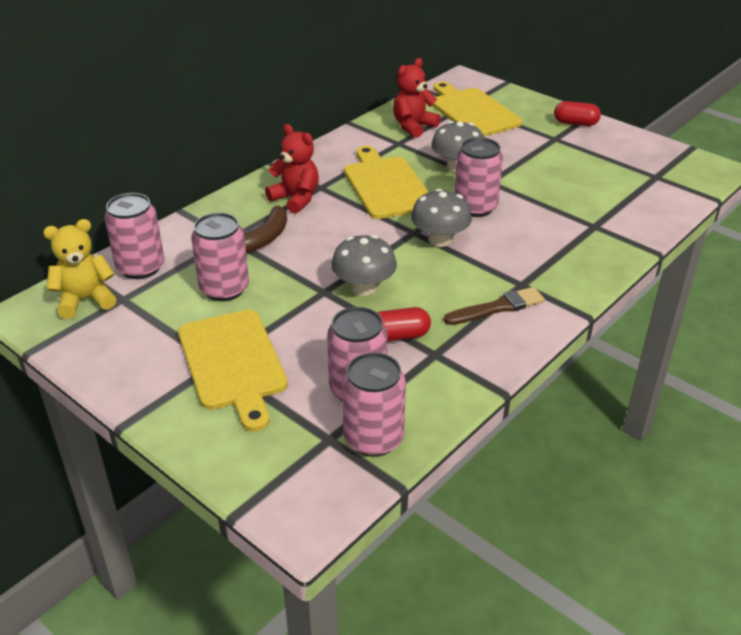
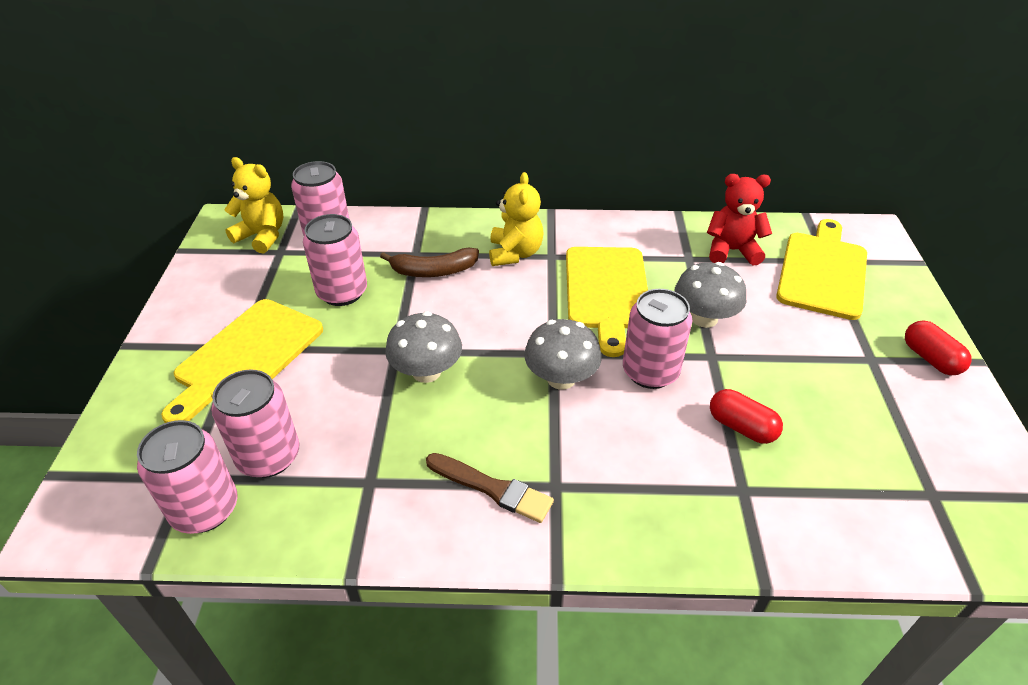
camera: 50 degrees right, 5 degrees up
red teddy bear [265,124,319,214] -> yellow teddy bear [489,172,544,266]
yellow cutting board [344,146,429,219] -> yellow cutting board turned 150 degrees clockwise [566,247,648,357]
red capsule [377,307,431,342] -> red capsule moved to [710,389,783,444]

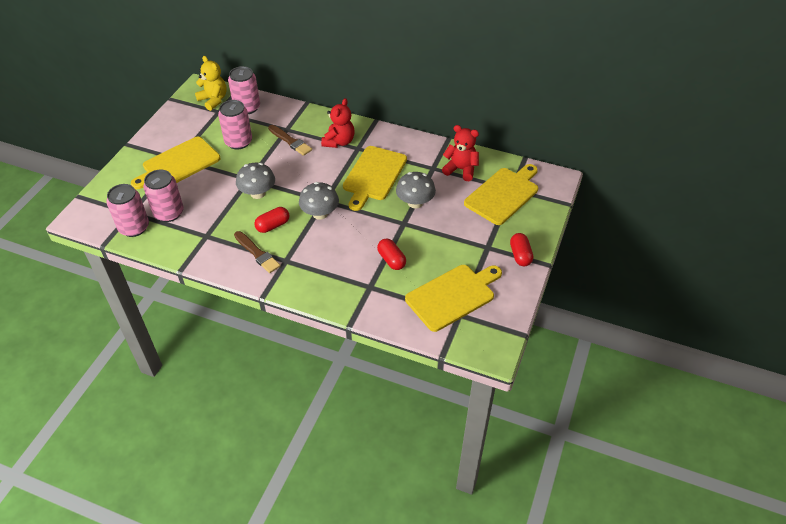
camera: 20 degrees right, 5 degrees up
brown banana [380,248,479,277] -> brown brush [268,125,312,156]
yellow teddy bear [489,172,544,266] -> red teddy bear [321,98,354,148]
pink can [623,289,692,389] -> none
none -> red capsule [254,207,289,233]
none -> yellow cutting board [405,265,502,332]

